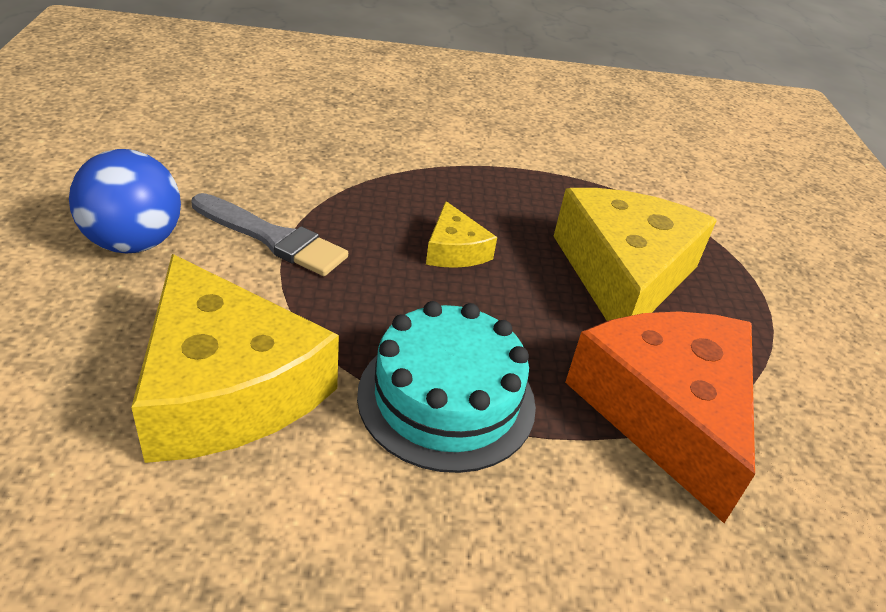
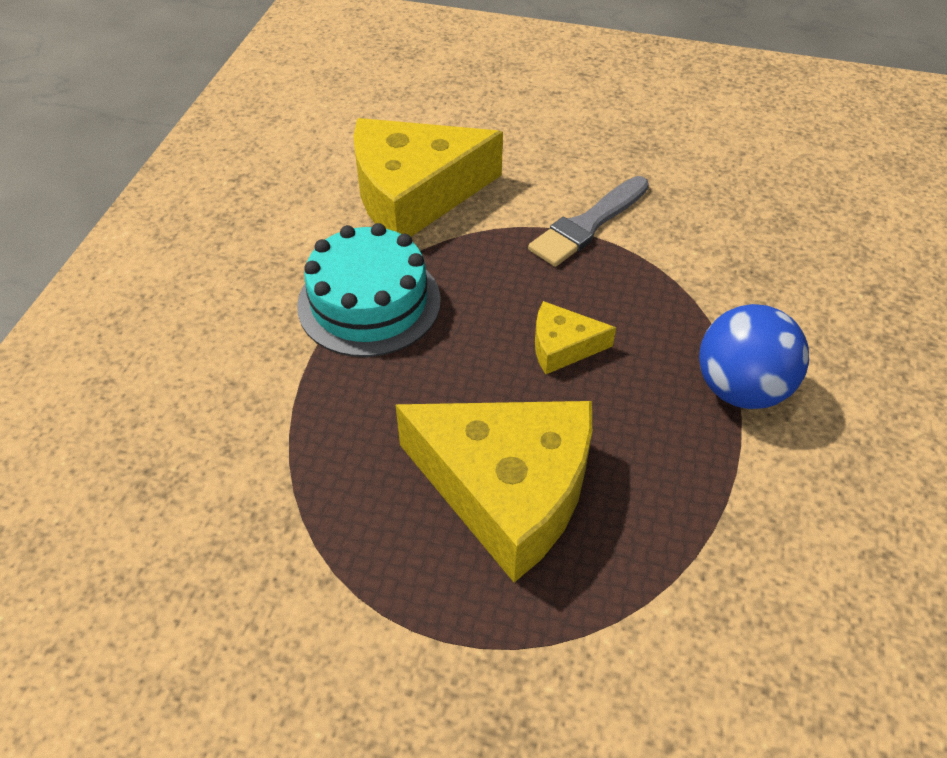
camera: 110 degrees right, 10 degrees up
blue ball [69,149,181,254] -> blue ball moved to [699,304,809,409]
orange cheese [565,311,755,523] -> none

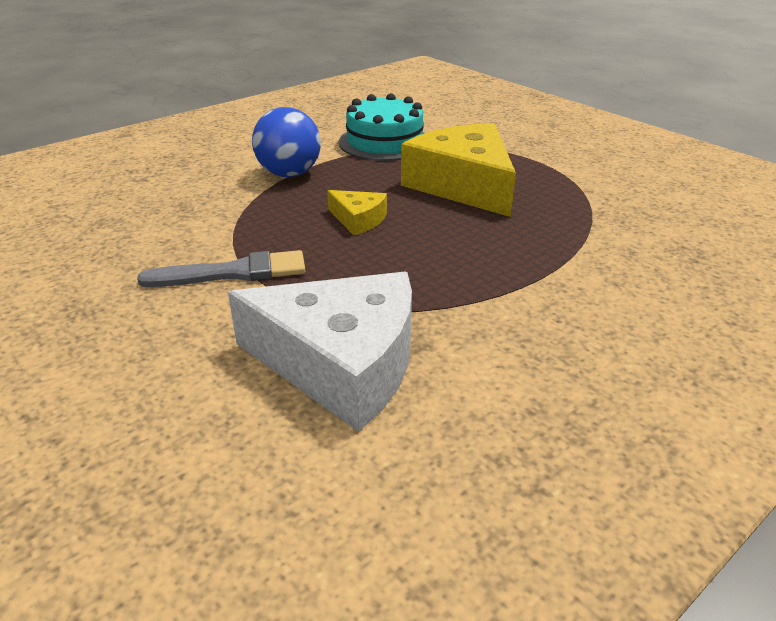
camera: 145 degrees left, 15 degrees down
turquoise cake [297,223,441,357] -> turquoise cake moved to [339,93,424,161]
yellow cheese [354,118,503,237] -> white cheese [228,272,412,432]

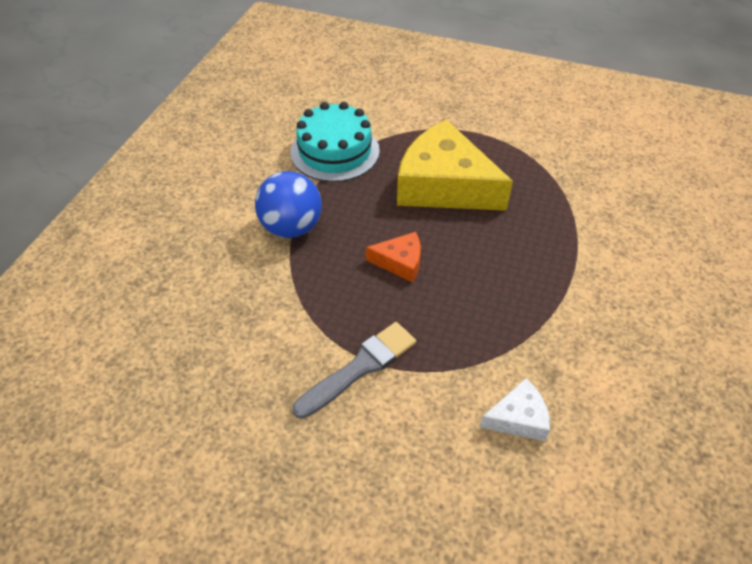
camera: 30 degrees left, 15 degrees up
white cheese [228,272,412,432] -> white cheese [480,378,550,441], size x0.46
yellow cheese [327,190,387,235] -> orange cheese [366,232,421,283]

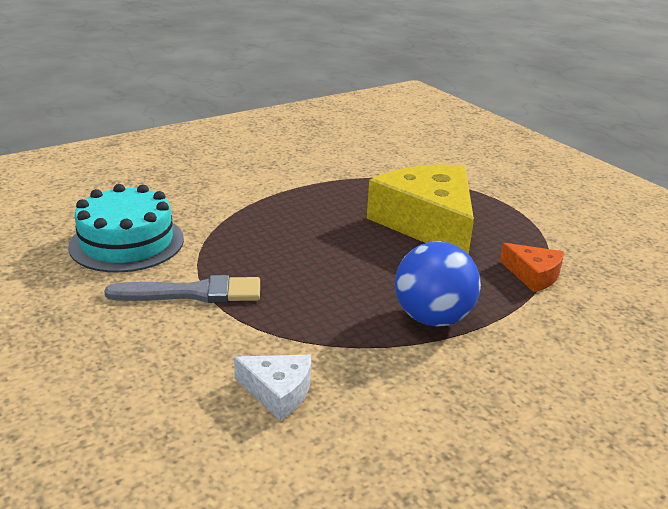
camera: 35 degrees right, 20 degrees down
blue ball [255,171,322,238] -> blue ball moved to [395,241,481,327]
turquoise cake [291,102,380,182] -> turquoise cake moved to [68,184,184,273]
orange cheese [366,232,421,283] -> orange cheese moved to [500,243,564,292]

